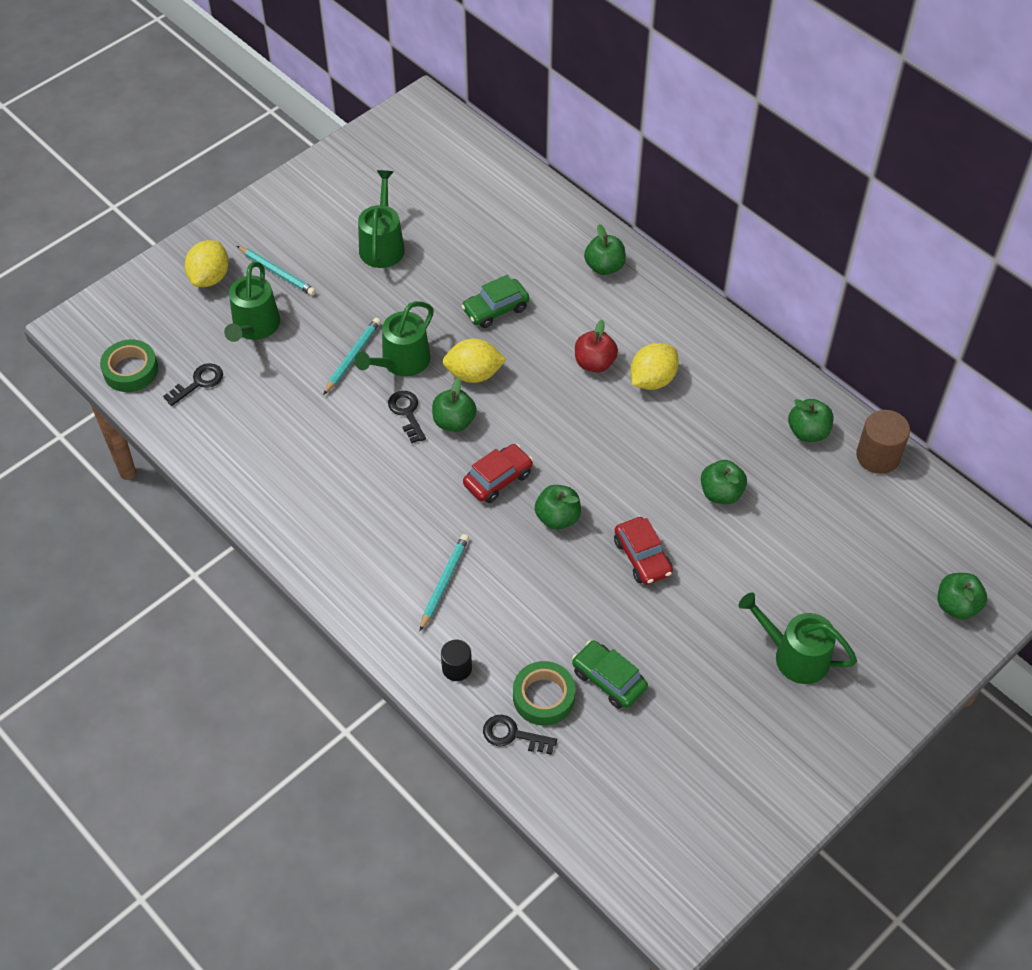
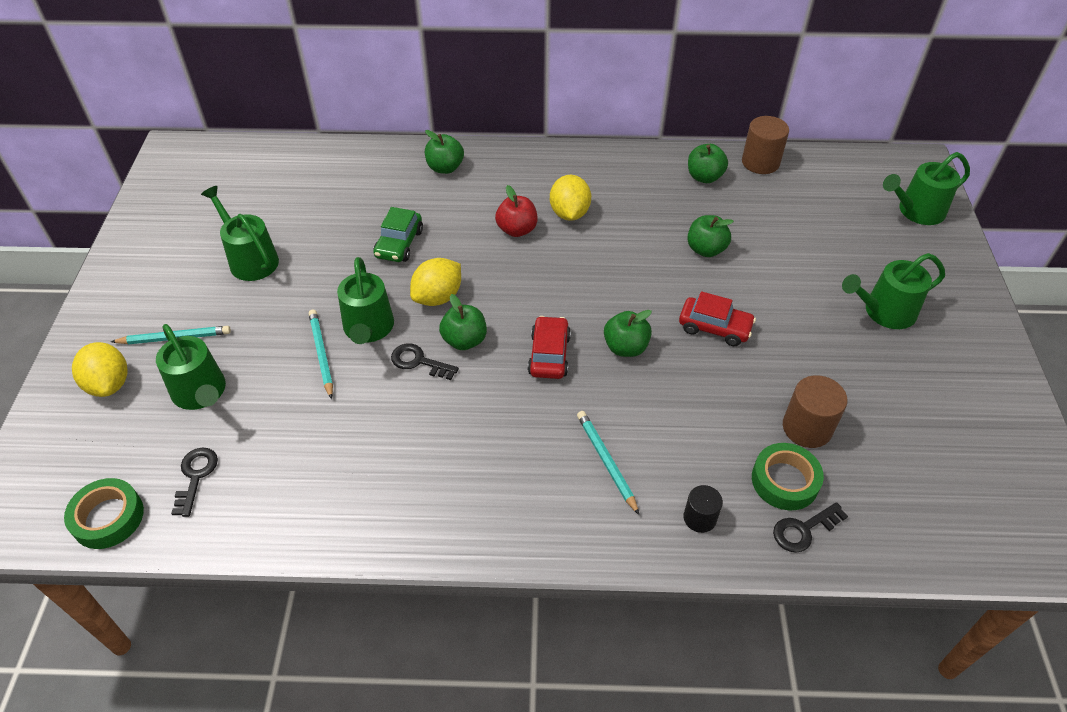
camera: 45 degrees left, 5 degrees down
green car [572,640,648,709] -> brown cylinder [783,375,848,448]
green apple [938,573,987,620] -> green watering can [883,152,970,225]

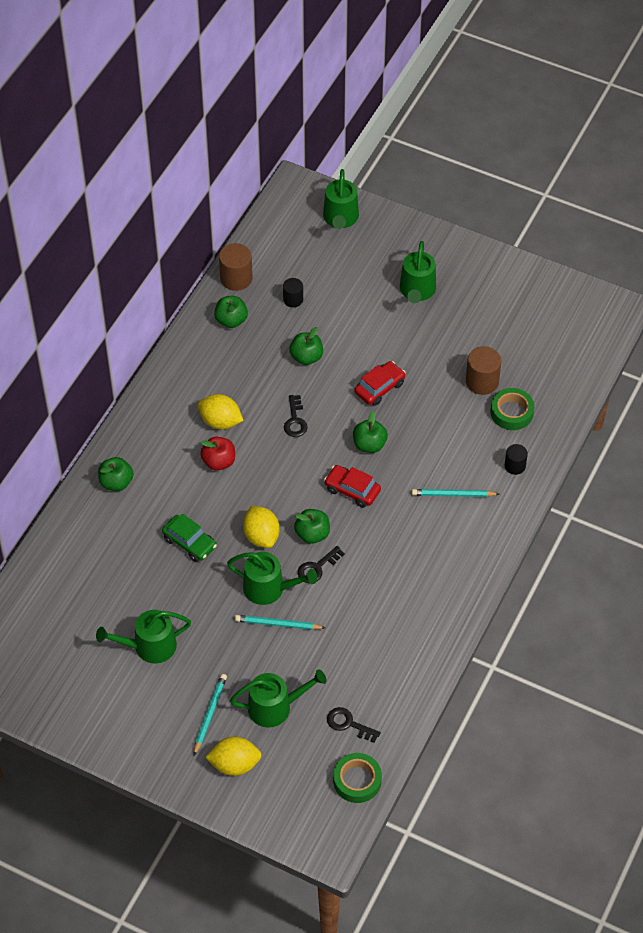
camera: 65 degrees left, 5 degrees up
black key [773,502,848,553] -> black key moved to [284,395,308,437]
none -> black cylinder [283,278,303,307]

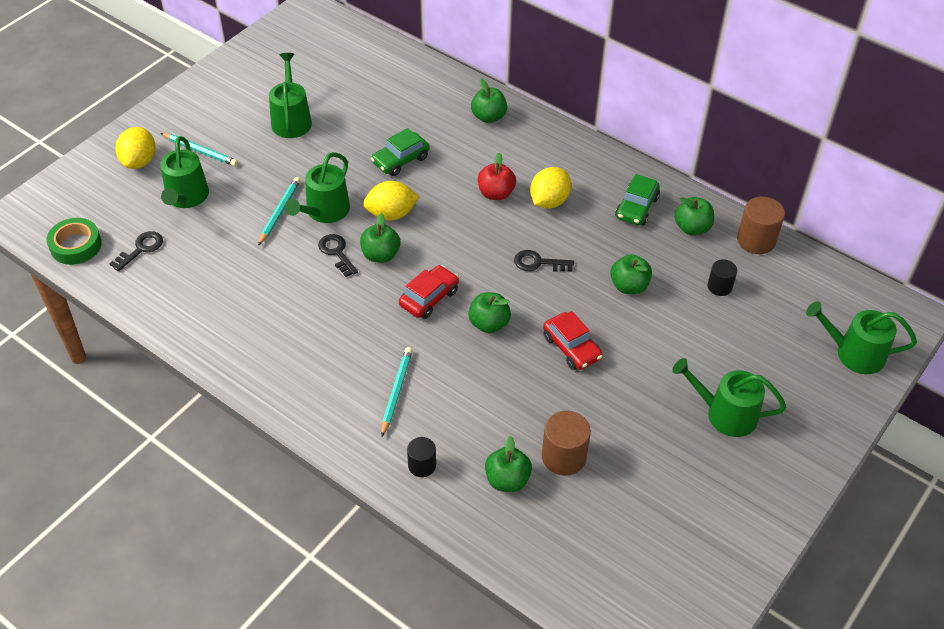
camera: 100 degrees right, 5 degrees down
green tape [491,388,535,430] -> green apple [485,436,532,492]
none -> green car [615,174,660,225]

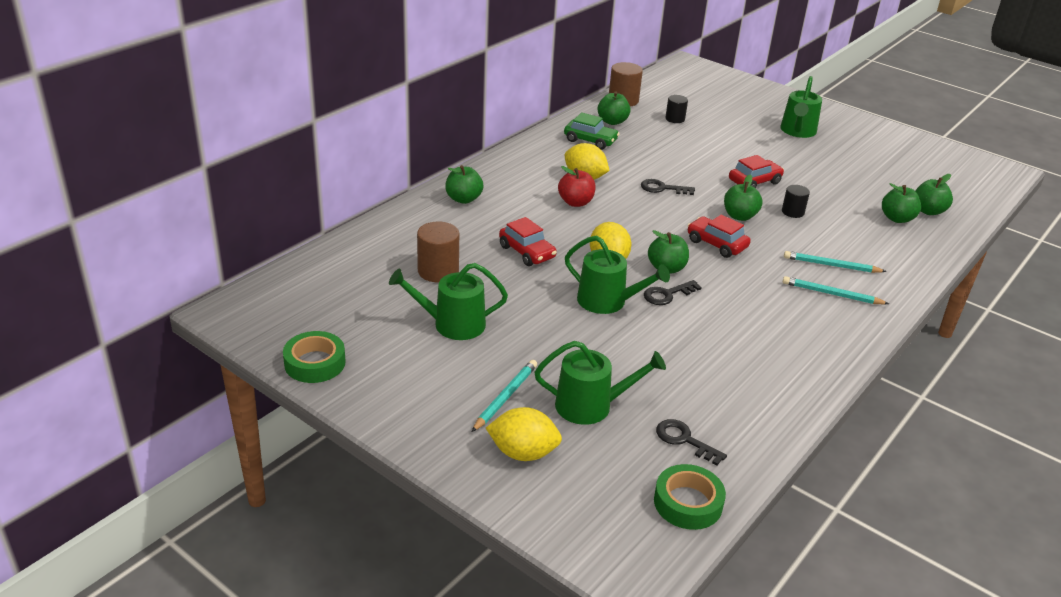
camera: 90 degrees left, 15 degrees down
turquoise pencil [258,177,300,246] -> turquoise pencil moved to [783,276,889,304]
green car [371,128,430,176] -> red car [499,217,557,266]
black cylinder [407,437,436,477] -> black cylinder moved to [782,185,810,218]
black key [514,250,574,272] -> black key turned 90 degrees clockwise [641,179,695,195]
brown cylinder [542,411,591,476] -> brown cylinder moved to [417,222,459,282]
green apple [610,254,652,294] -> green apple moved to [916,174,953,215]
green watering can [806,301,917,374] -> none
none -> green tape [283,331,346,383]

